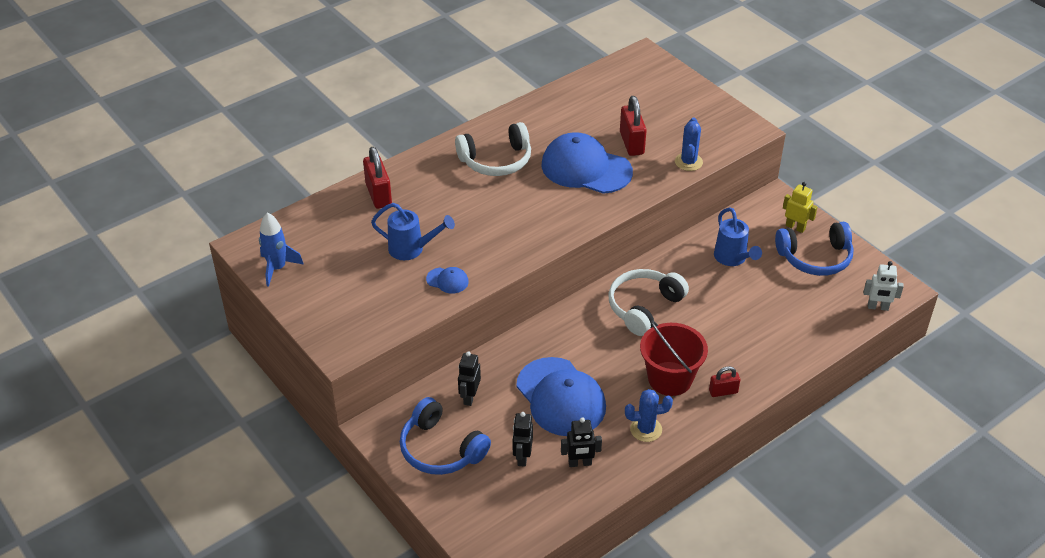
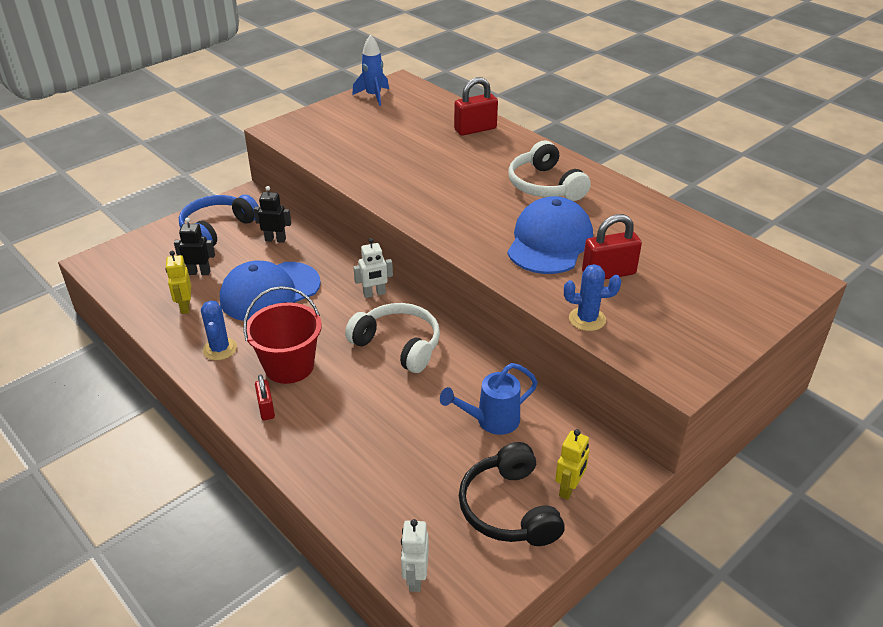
camera: 85 degrees right, 5 degrees down
blue watering can [371,203,455,260] -> none
blue cap [426,267,469,294] -> none
black robot [561,417,602,467] -> yellow robot [166,251,191,314]
blue headphones [775,222,854,276] -> black headphones [459,442,565,546]
none -> white robot [354,238,393,298]

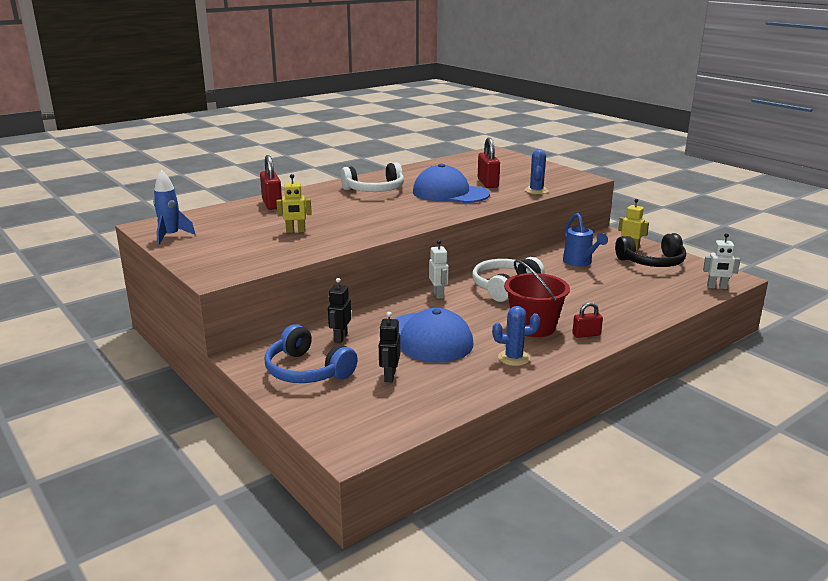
camera: 85 degrees left, 15 degrees down
yellow robot [166,251,191,314] -> yellow robot moved to [276,174,312,233]

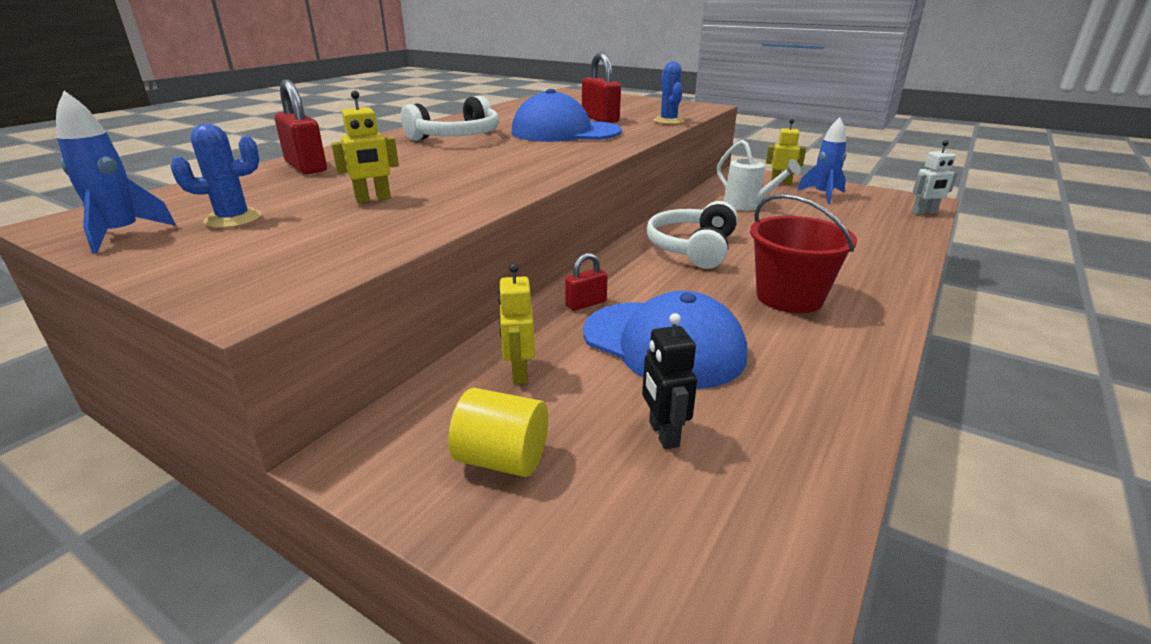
camera: 20 degrees left, 5 degrees up
blue headphones [265,324,358,383] -> yellow cylinder [448,388,548,477]
black robot [328,278,351,343] -> yellow robot [498,263,535,384]
white robot [429,240,449,299] -> none
blue cactus [492,306,540,366] -> blue cactus moved to [170,124,262,228]
blue watering can [563,213,608,266] -> white watering can [717,140,801,211]
red padlock [572,302,603,338] -> red padlock moved to [565,253,608,311]
black headphones [615,233,686,267] -> blue rocket [797,117,846,204]

